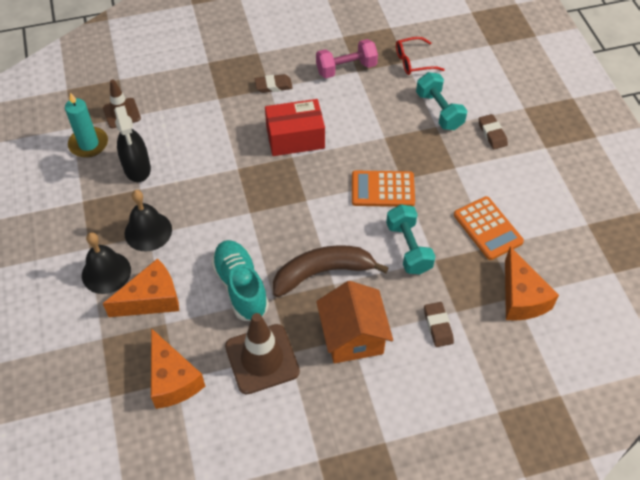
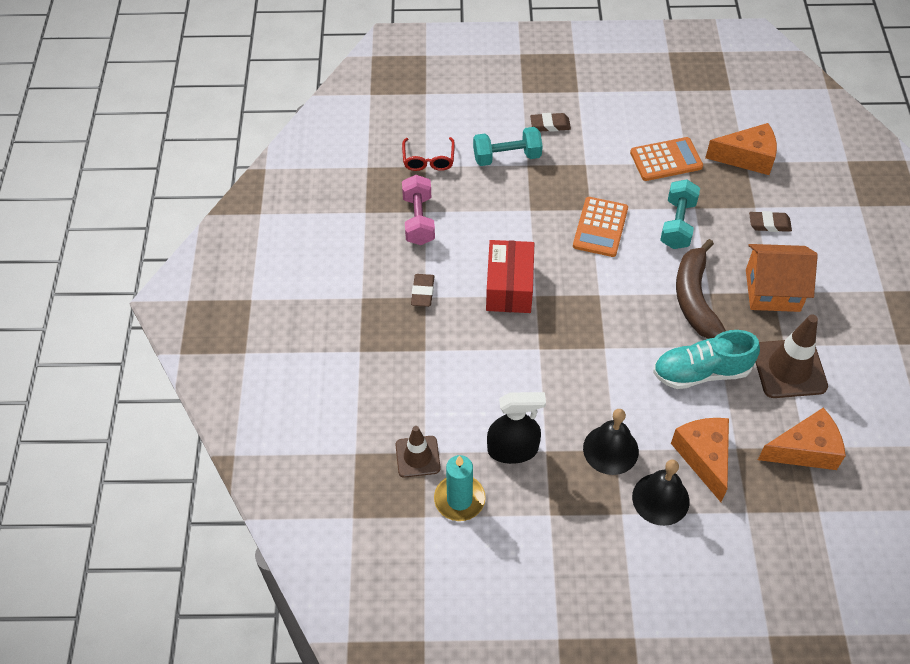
camera: 75 degrees left, 0 degrees up
turquoise dumbbell [386,204,435,274] -> turquoise dumbbell turned 75 degrees counterclockwise [660,179,700,249]

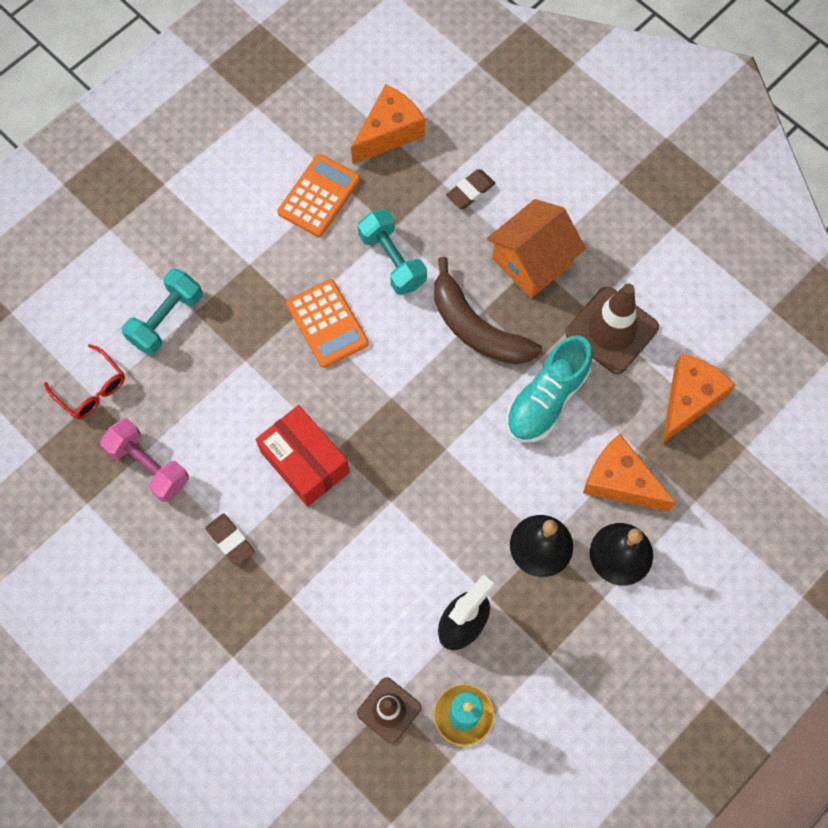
camera: 45 degrees left, 15 degrees up
brown eraser [530,113,571,132] -> none

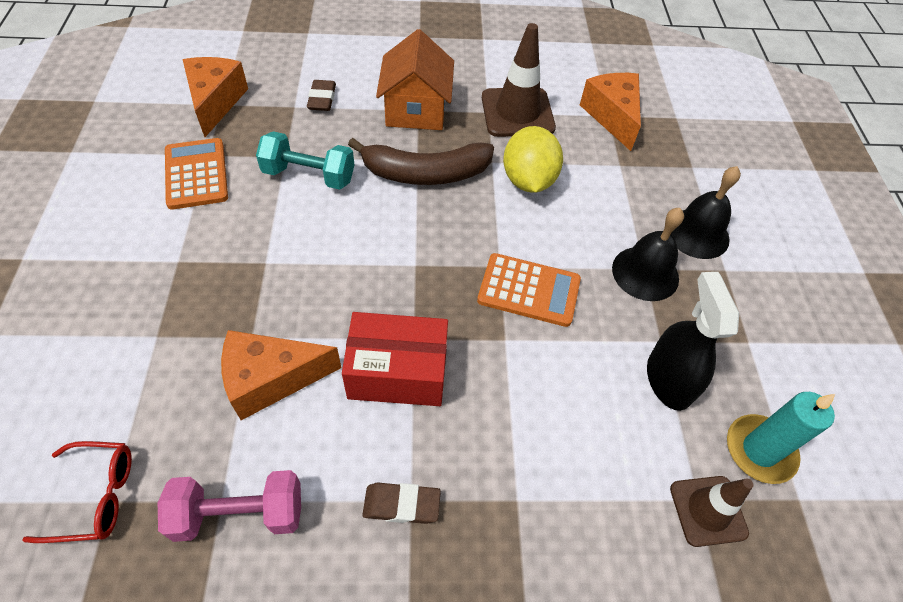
camera: 50 degrees left, 15 degrees down
turquoise dumbbell [122,269,202,355] -> none
orange calculator [286,279,369,368] -> orange calculator moved to [477,253,581,327]
turquoise shoe [506,336,592,443] -> yellow lemon [503,126,563,193]
orange cheese [583,434,676,512] -> orange cheese moved to [221,330,341,420]

